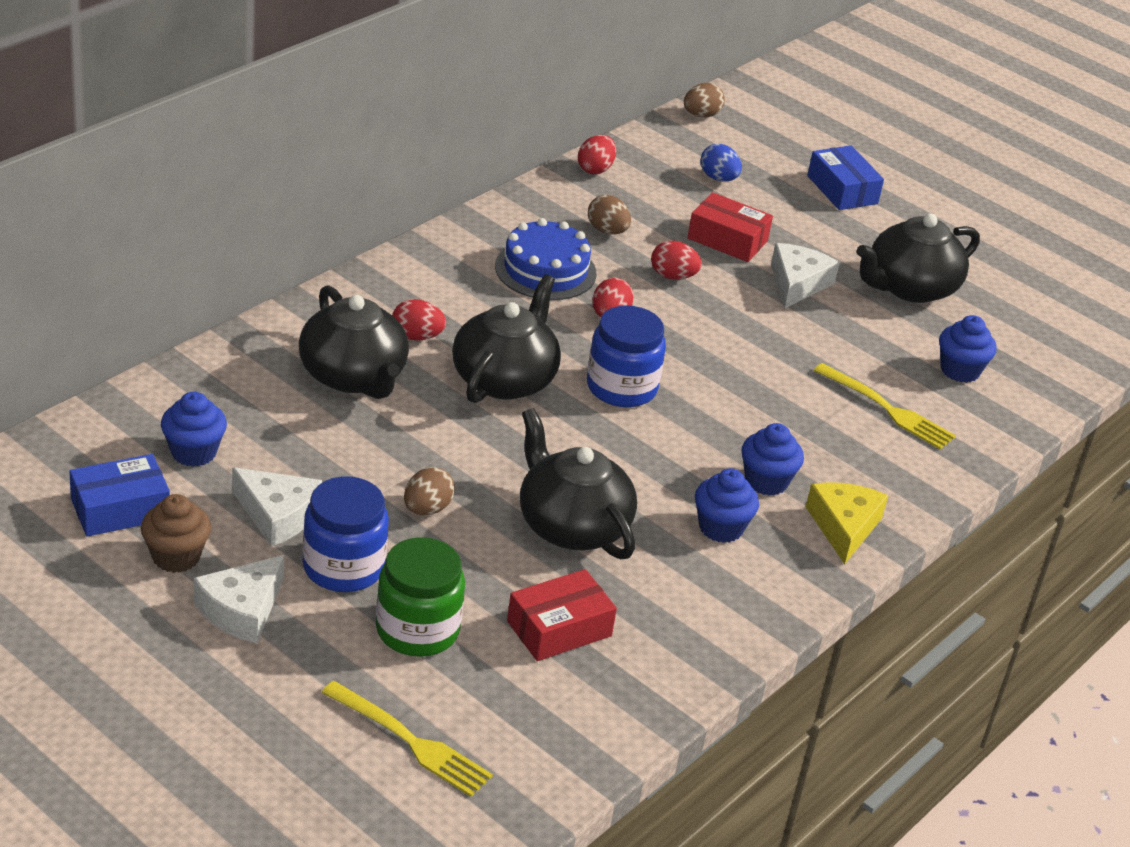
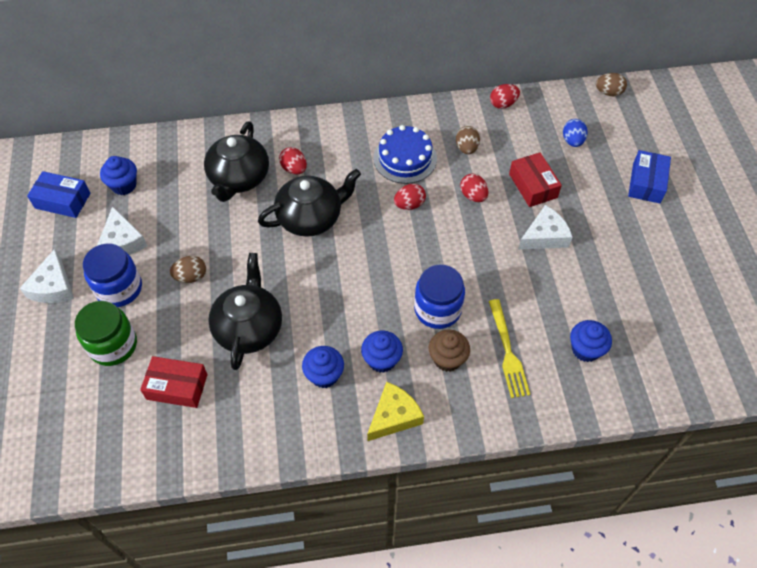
camera: 45 degrees right, 20 degrees up
brown cupcake [141,494,211,573] -> brown cupcake moved to [429,330,470,372]
white cheese [194,555,284,643] -> white cheese turned 75 degrees counterclockwise [20,249,74,303]
yellow fork [321,681,493,797] -> none
blue jar [587,305,666,407] -> blue jar moved to [414,264,465,329]
black teapot [856,213,980,303] -> none

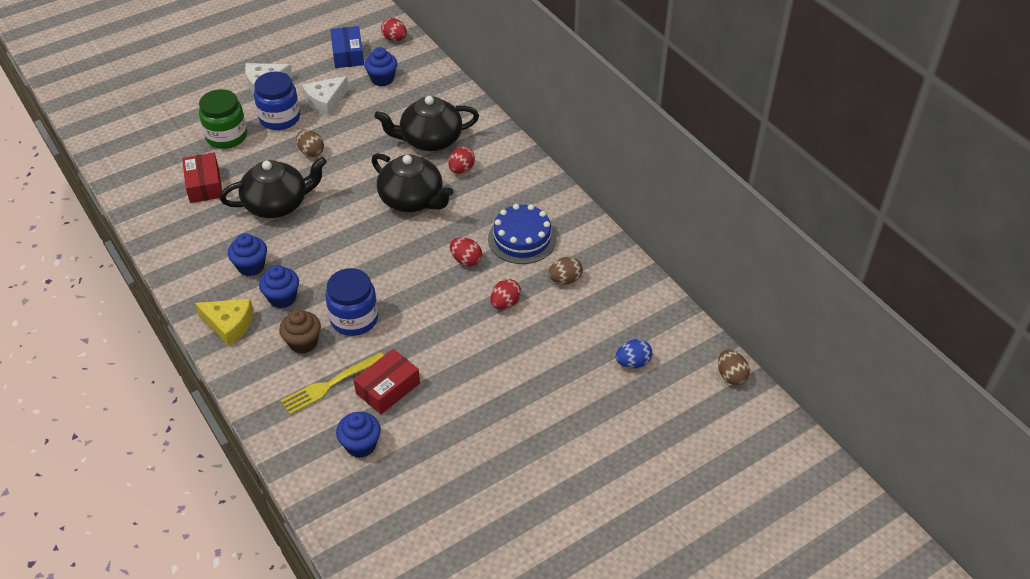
camera: 65 degrees right, 10 degrees down
red egg [490,84,520,109] -> red egg moved to [381,18,407,41]
red box [509,152,562,207] -> red box moved to [353,349,420,414]
white cheese [518,205,573,250] -> none
blue box [628,150,671,203] -> none

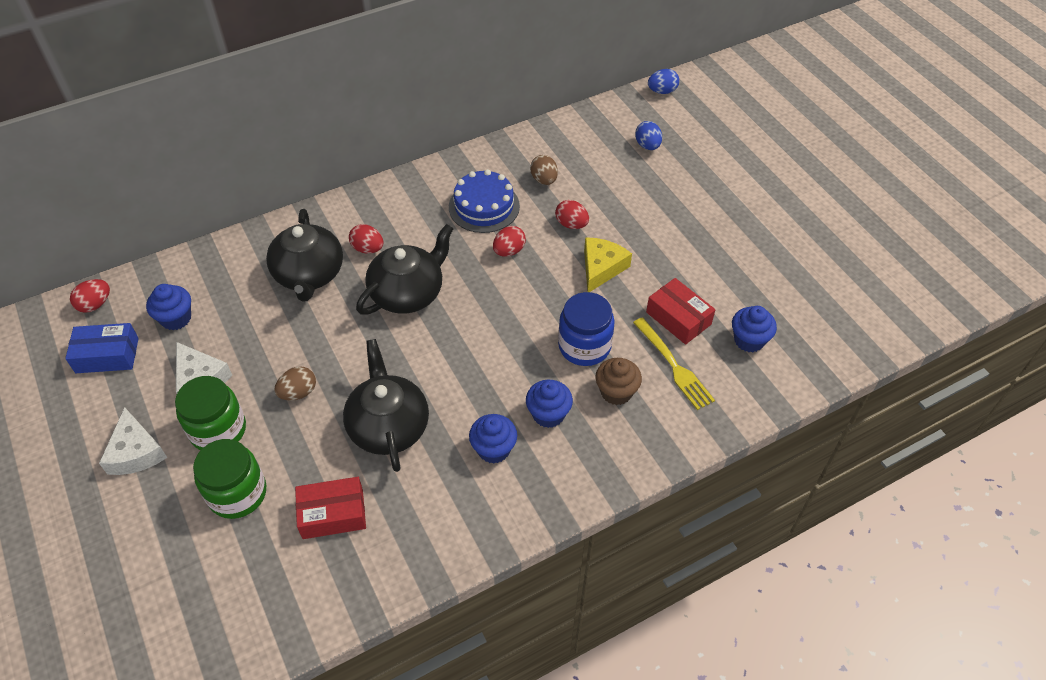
camera: 85 degrees left, 5 degrees up
yellow cheese [195,299,254,347] -> yellow cheese moved to [584,237,632,292]
blue jar [254,71,300,130] -> green jar [175,376,246,451]
brown egg [718,350,750,385] -> blue egg [648,69,679,94]

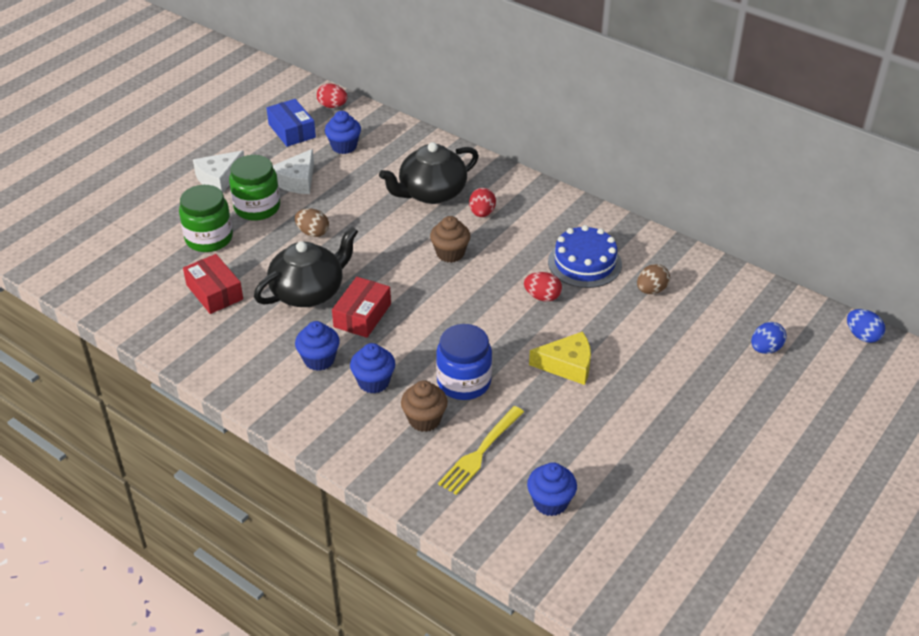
camera: 65 degrees right, 10 degrees down
black teapot [356,224,453,315] -> brown cupcake [430,216,471,263]
red egg [555,200,589,229] -> none
red box [646,278,716,345] -> red box moved to [332,277,391,338]

